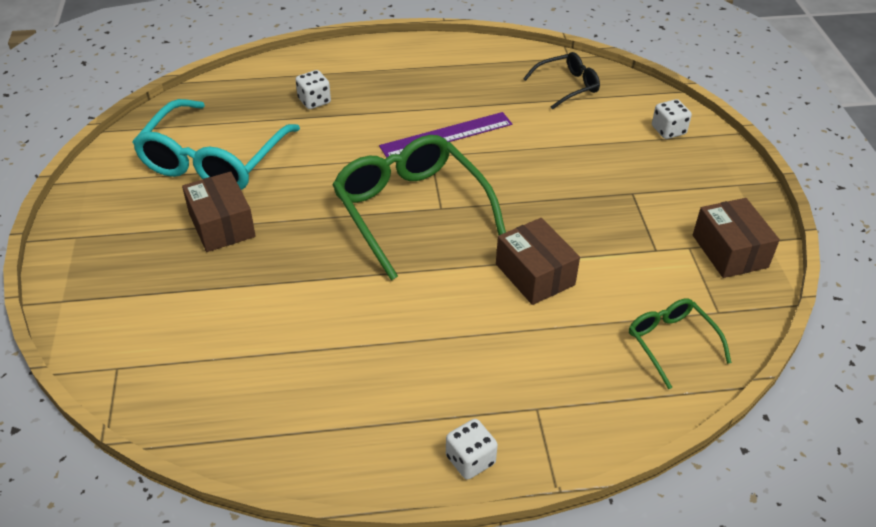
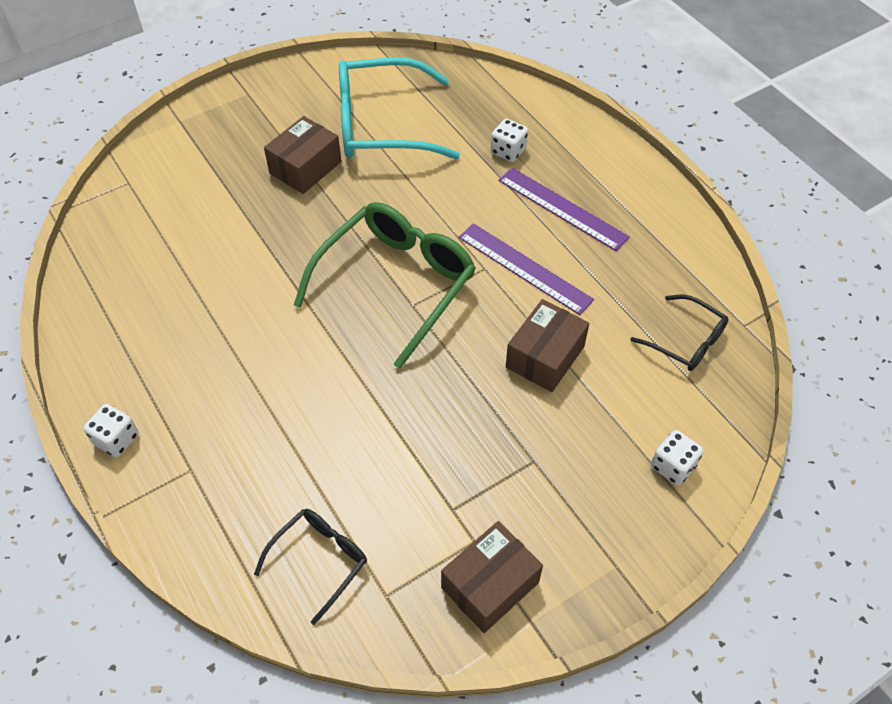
camera: 65 degrees right, 10 degrees up
brown box [496,218,580,305] -> brown box moved to [506,299,589,392]
green glasses [629,298,732,389] -> black glasses [254,509,367,625]
none -> purple ruler [498,168,630,251]

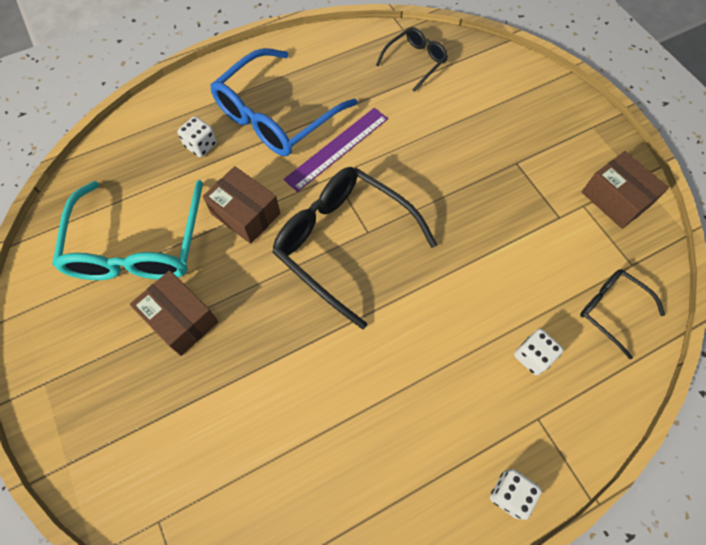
camera: 85 degrees left, 10 degrees up
green glasses [294,202,476,369] -> black glasses [272,167,437,330]
purple ruler [498,168,630,251] -> blue glasses [210,48,357,156]
brown box [506,299,589,392] -> brown box moved to [203,166,280,244]
white dice [651,430,703,485] -> white dice moved to [514,329,563,375]

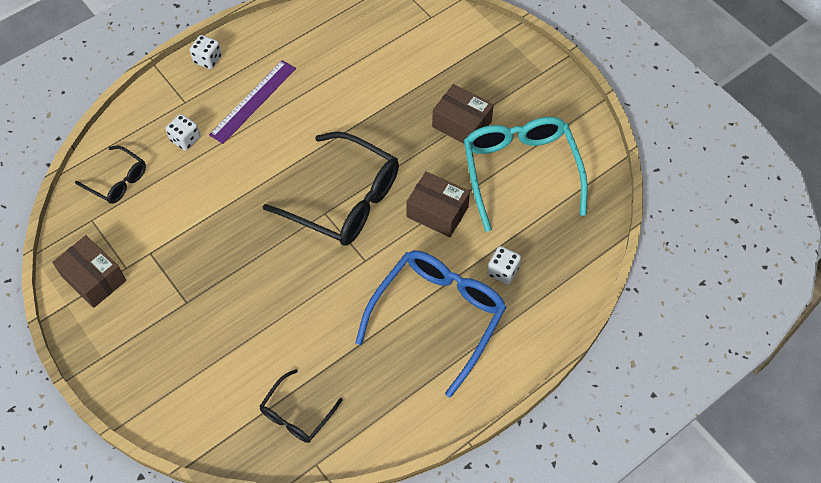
camera: 170 degrees right, 5 degrees down
purple ruler [284,108,388,192] -> purple ruler moved to [209,60,296,144]

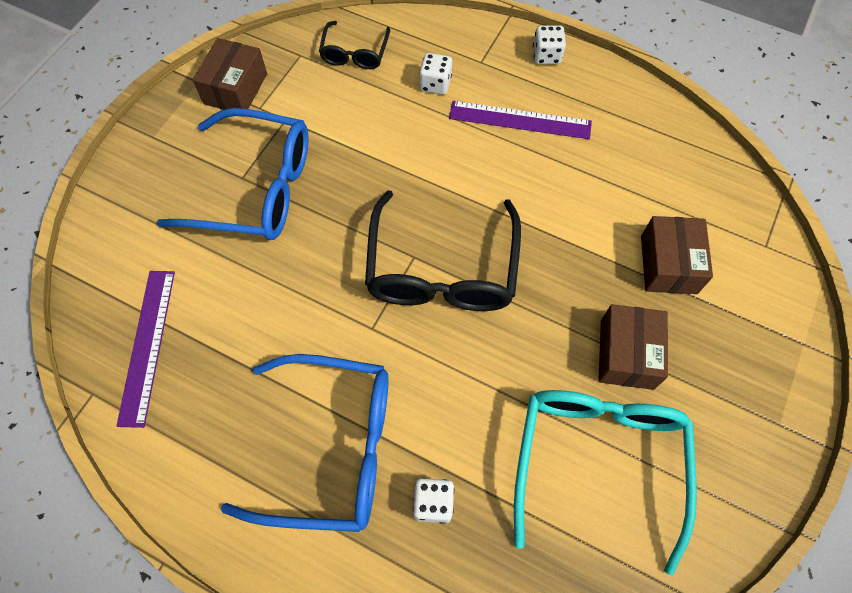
camera: 65 degrees right, 5 degrees up
black glasses [259,369,343,443] -> purple ruler [117,271,175,428]
brown box [406,171,470,237] -> brown box moved to [641,216,713,294]
turquoise glasses [464,117,588,232] -> turquoise glasses turned 45 degrees counterclockwise [514,390,697,576]
none -> blue glasses [157,108,308,240]

